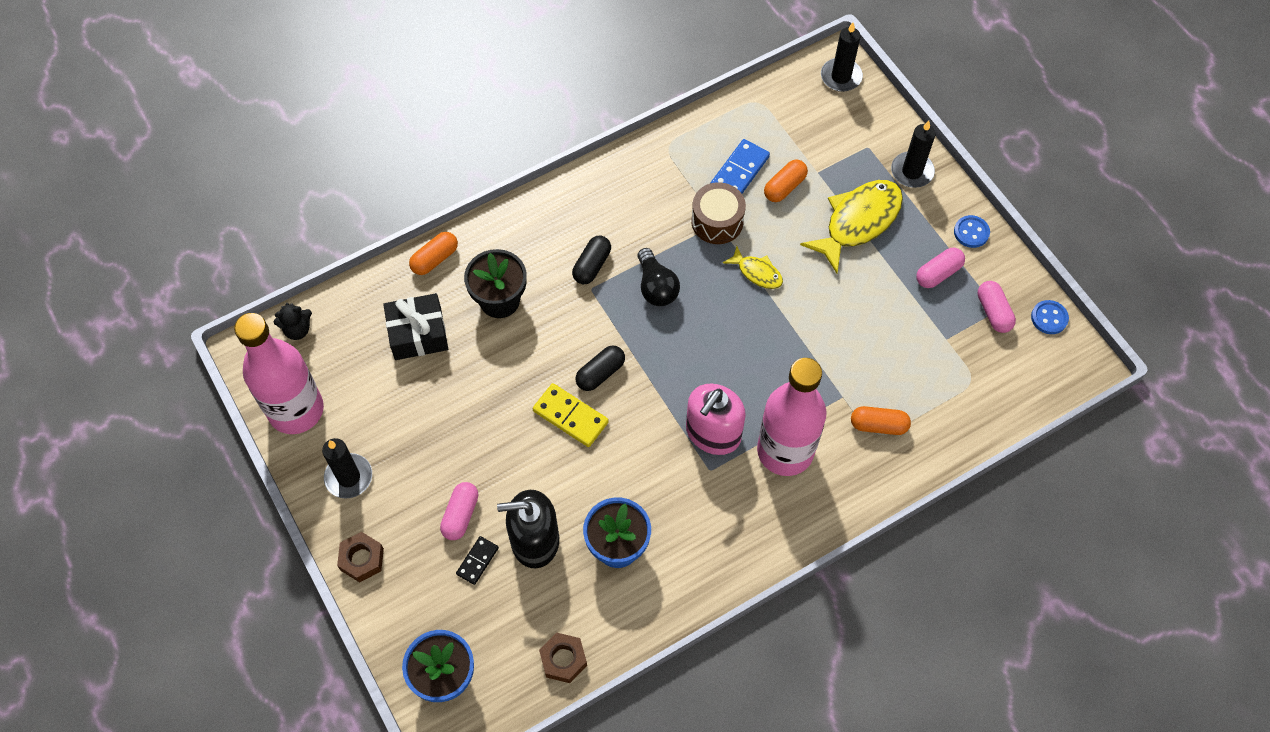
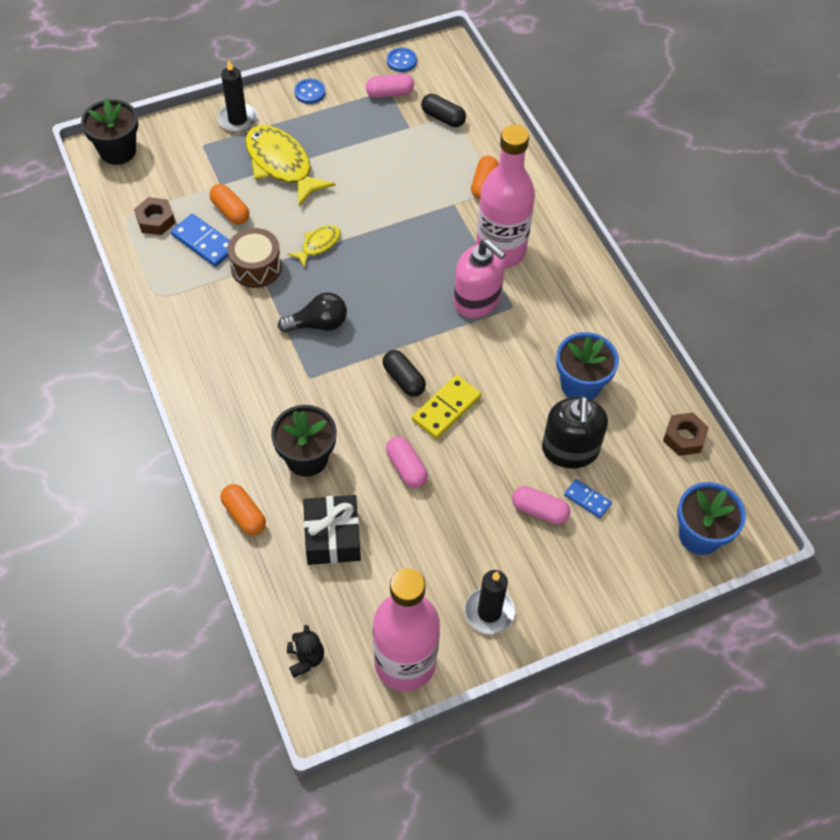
camera: 85 degrees left, 5 degrees down
brown nut [337,532,384,582] -> brown nut moved to [134,197,175,235]
black domino [456,536,499,585] -> blue domino [564,479,612,518]
black capsule [572,235,611,284] -> black capsule moved to [421,94,466,127]
black candle [821,22,863,92] -> black flower pot [81,98,138,165]
pink capsule [916,248,965,288] -> pink capsule moved to [386,436,428,488]

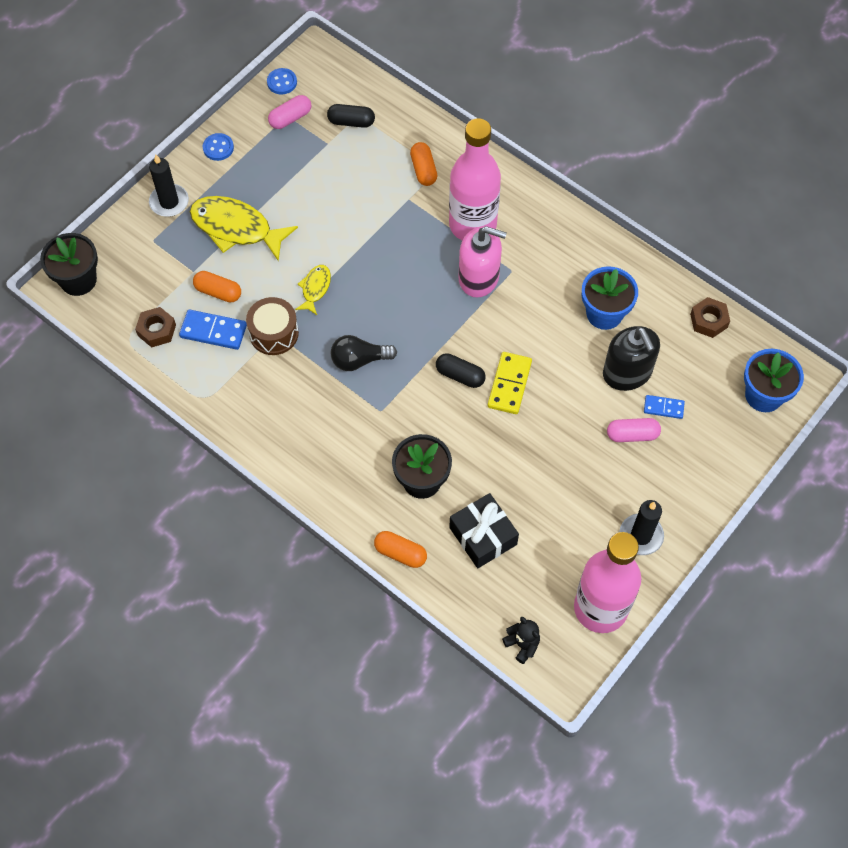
camera: 25 degrees left, 5 degrees up
black light bulb [278,292,347,333] -> black light bulb turned 150 degrees counterclockwise [331,335,397,371]
pink capsule [386,436,428,488] -> none

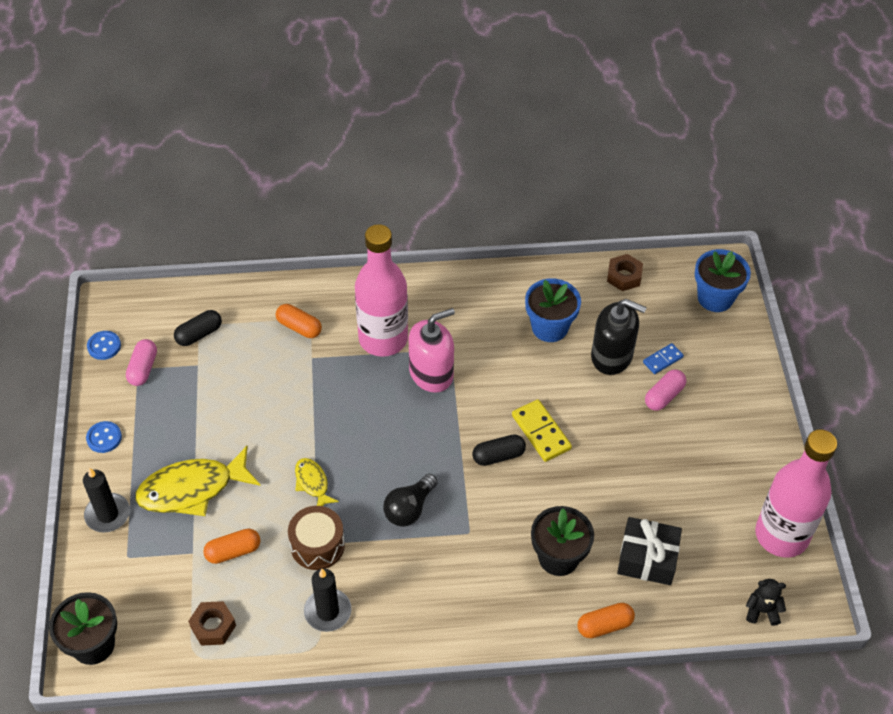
camera: 45 degrees left, 10 degrees down
blue domino [179,310,247,350] -> none
black candle [619,500,664,555] -> black candle moved to [304,569,351,632]

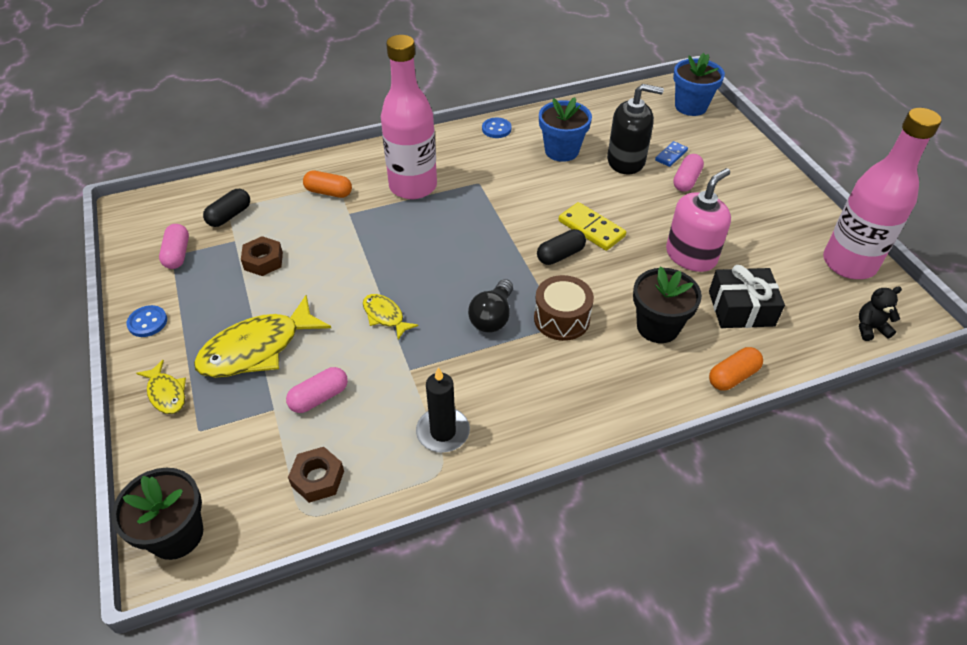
camera: 15 degrees left, 5 degrees down
black candle [83,468,130,533] -> yellow fish [136,360,186,414]
blue button [87,331,121,360] -> blue button moved to [482,118,512,138]
orange capsule [203,528,260,564] -> pink capsule [286,367,348,413]
brown drum [288,506,345,570] -> brown drum moved to [534,275,594,341]
pink soap dispenser [409,308,455,393] -> pink soap dispenser moved to [666,168,731,272]
brown nut [607,254,643,291] -> brown nut moved to [241,236,283,276]

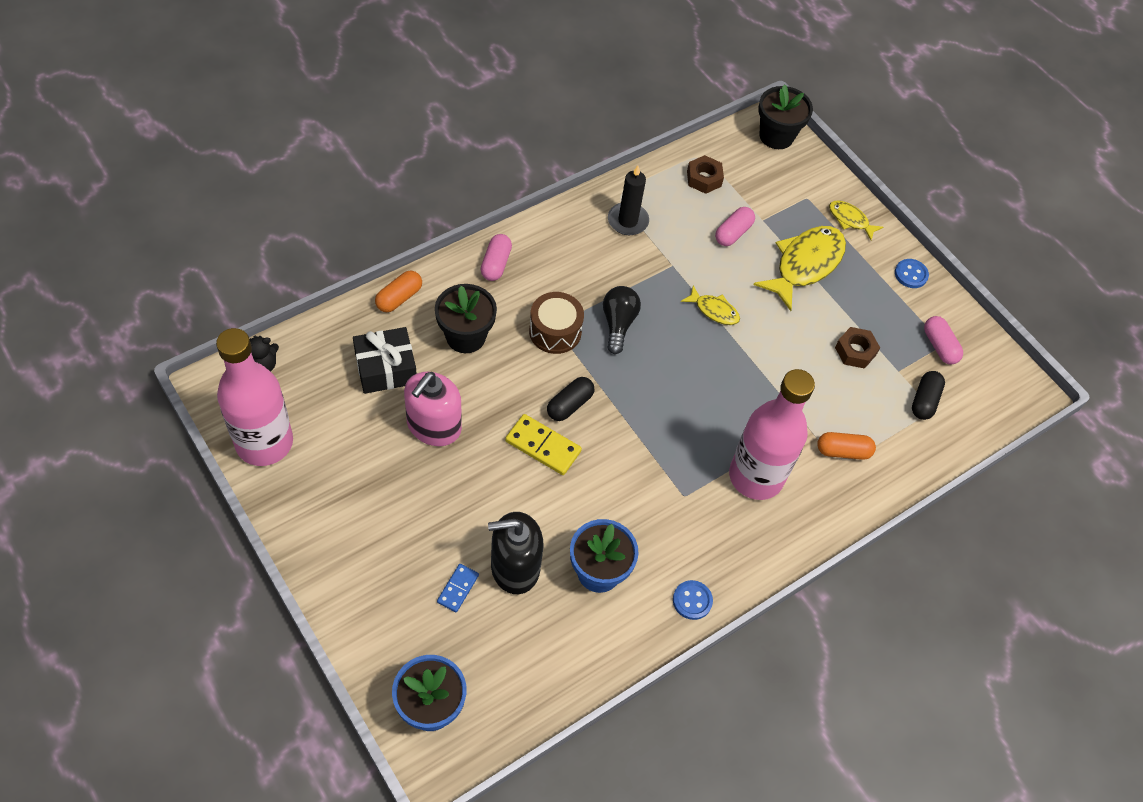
camera: 160 degrees right, 10 degrees up
pink capsule [673,154,704,192] -> pink capsule moved to [480,234,512,281]

